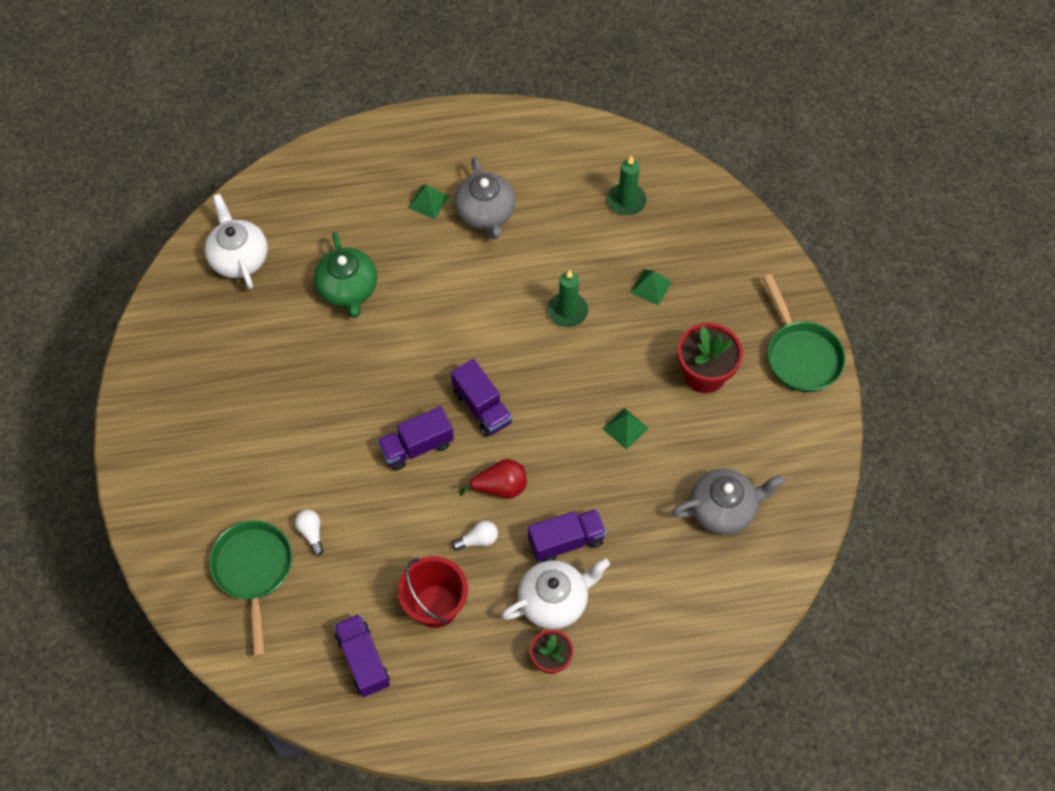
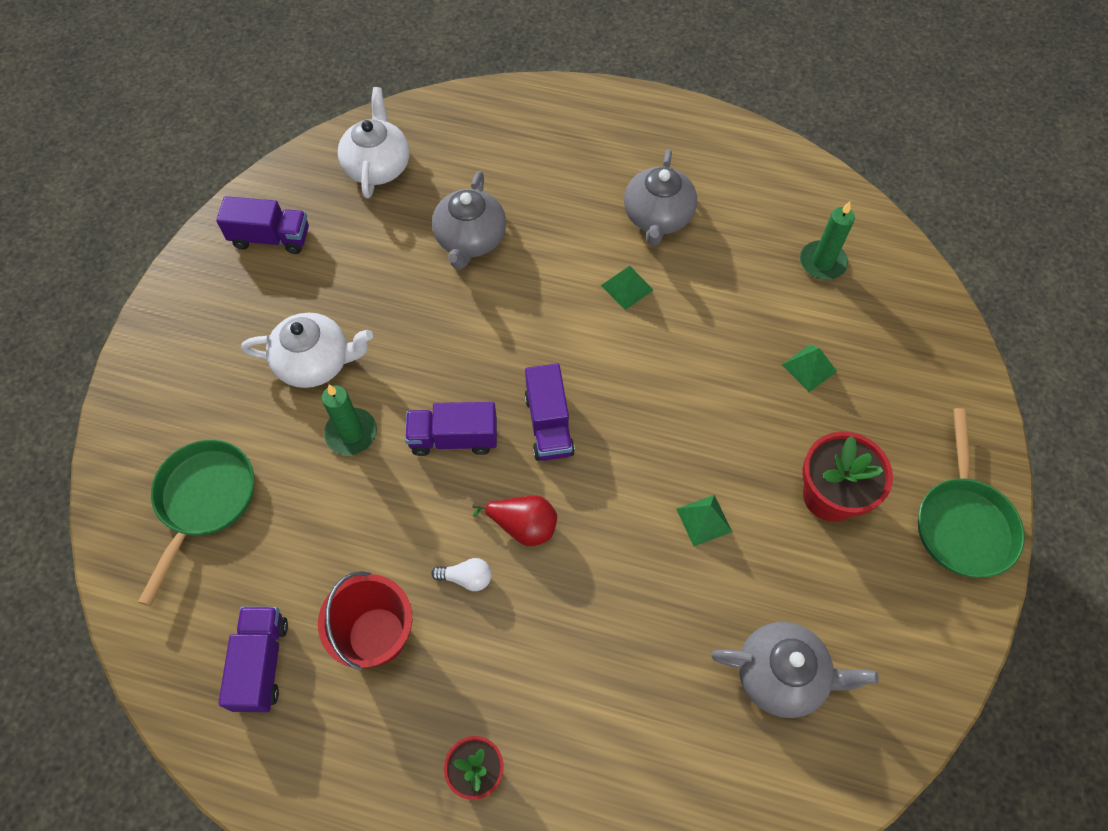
camera: 25 degrees right, 0 degrees up
white light bulb [295,510,324,556] -> none
green teapot [314,232,377,318] -> grey teapot [432,171,506,269]
green pyramid [408,185,449,219] -> green pyramid moved to [601,266,653,310]
white teapot [501,558,610,629] -> white teapot moved to [241,313,373,388]
purple truck [528,509,606,562] -> purple truck moved to [216,196,309,254]
green candle [548,270,588,327] -> green candle moved to [322,385,377,455]

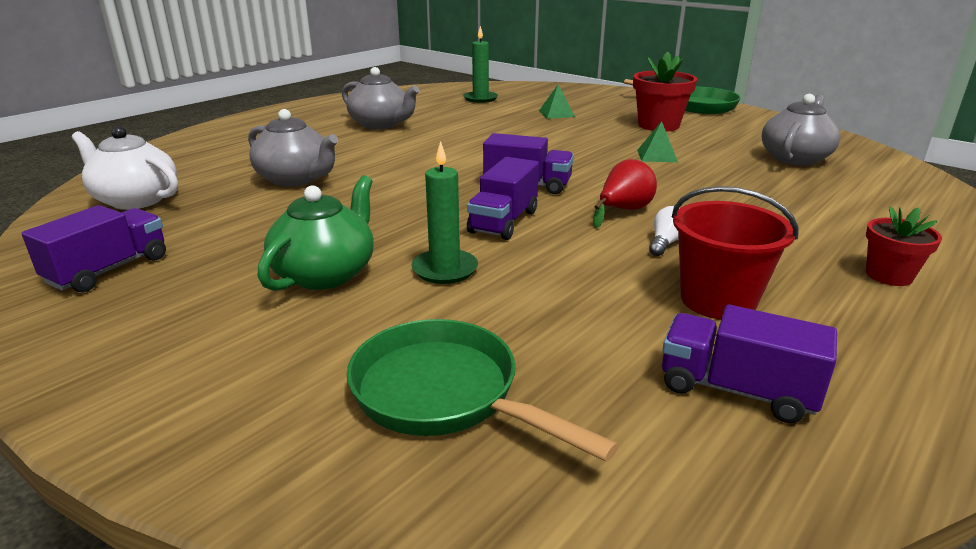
camera: 65 degrees left, 35 degrees down
white teapot [241,313,373,388] -> green teapot [257,175,374,291]
green pyramid [601,266,653,310] -> none

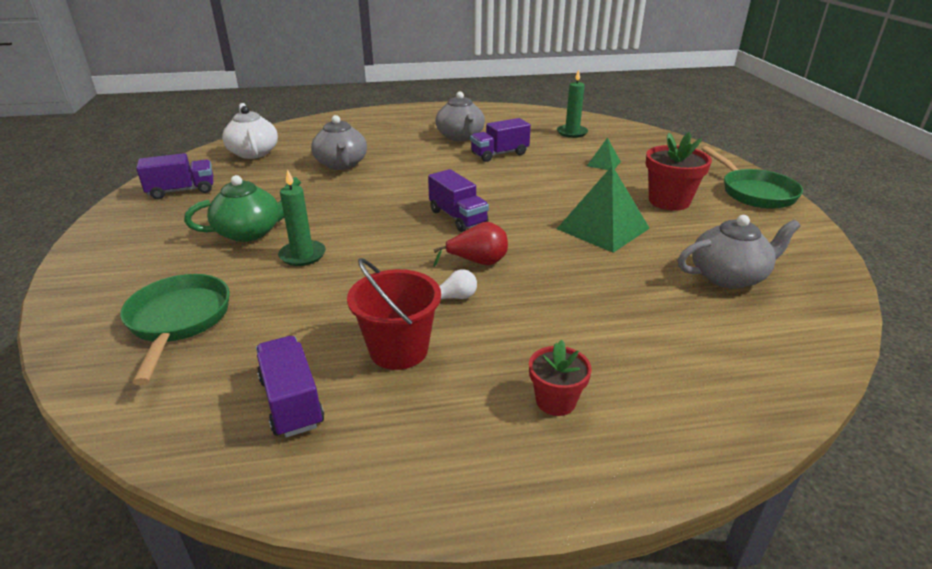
camera: 40 degrees right, 5 degrees up
purple truck [467,157,539,240] -> purple truck moved to [470,118,531,162]
green pyramid [637,121,678,162] -> green pyramid [557,166,650,253], size x1.99

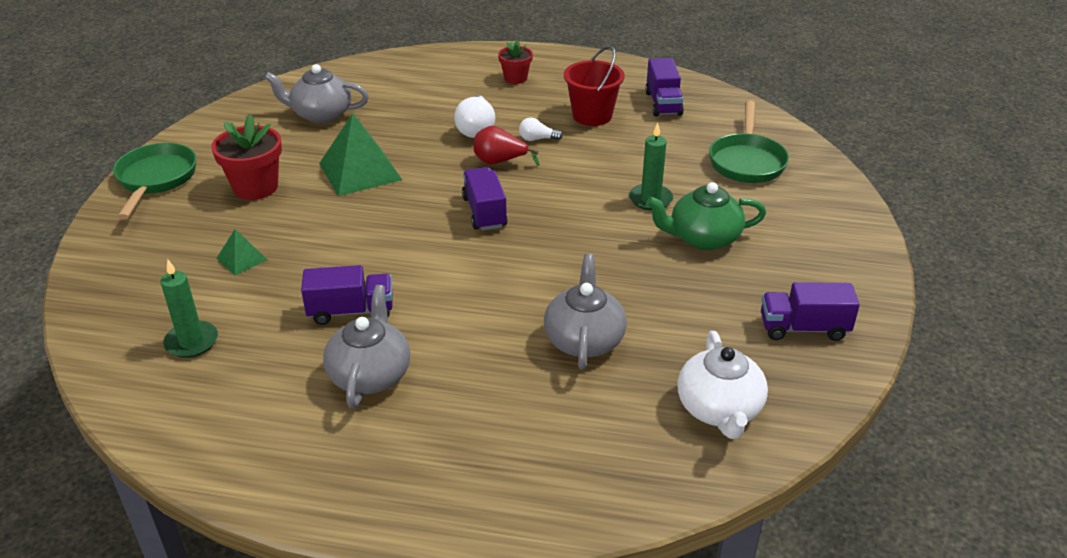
camera: 160 degrees left, 5 degrees up
none -> white light bulb [454,95,495,138]

